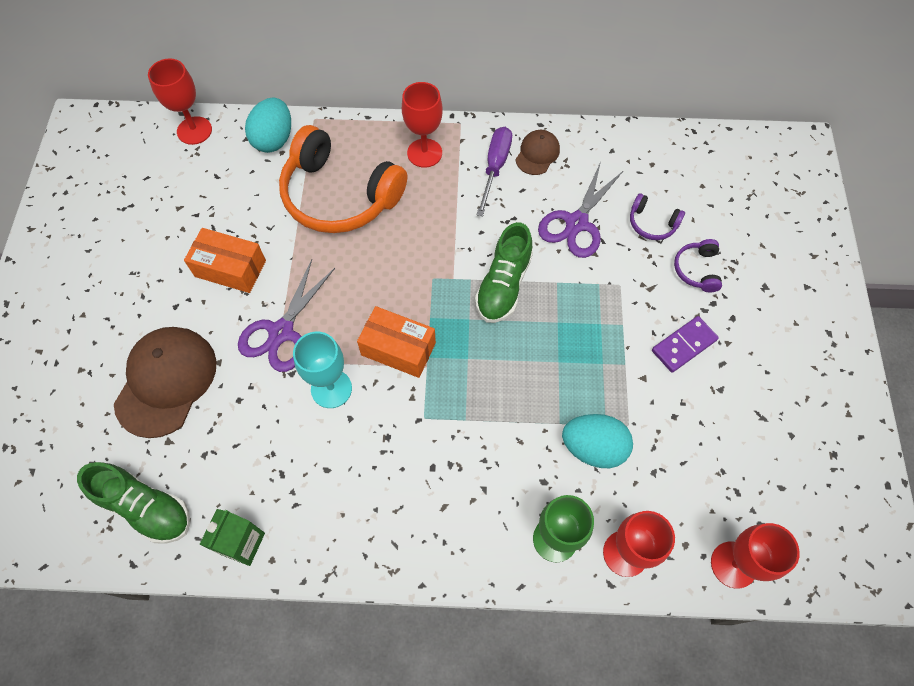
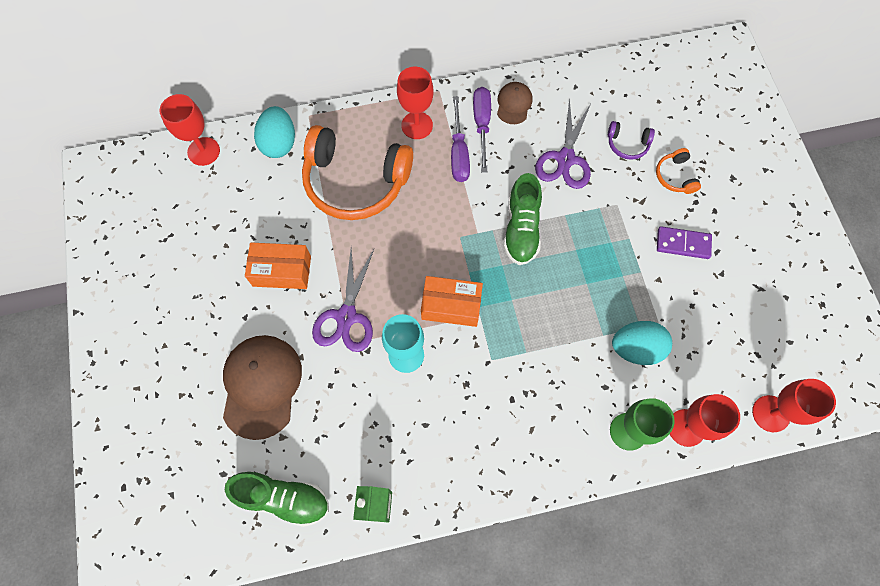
camera: 15 degrees left, 5 degrees up
purple domino [652,316,719,373] -> purple domino turned 60 degrees clockwise [657,226,712,259]
purple headphones [674,239,722,292] -> orange headphones [656,148,701,194]
none -> purple screwdriver [451,96,470,182]

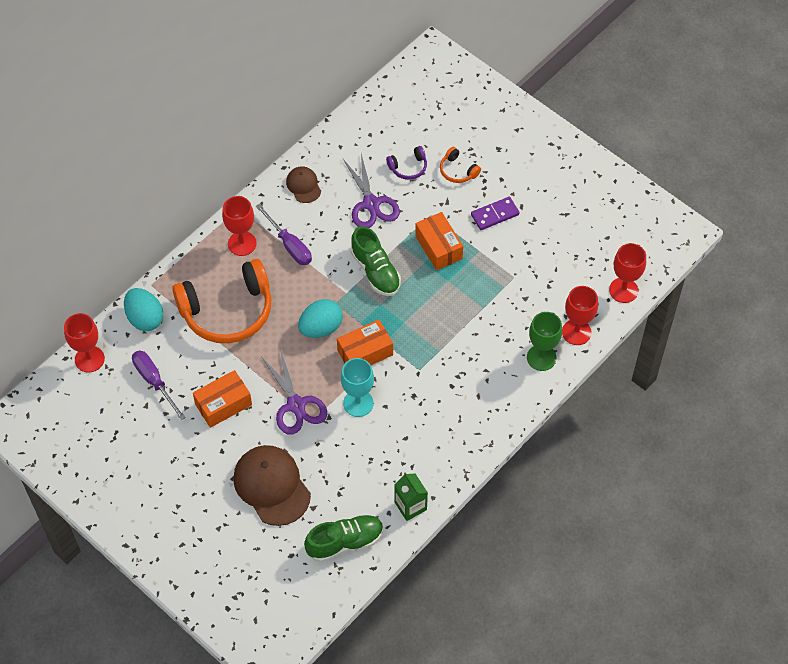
camera: 35 degrees left, 10 degrees down
purple screwdriver [473,87,491,173] -> purple screwdriver moved to [132,351,186,420]
turquoise egg [612,321,672,365] -> turquoise egg moved to [298,299,343,338]
none -> orange box [415,212,463,270]

